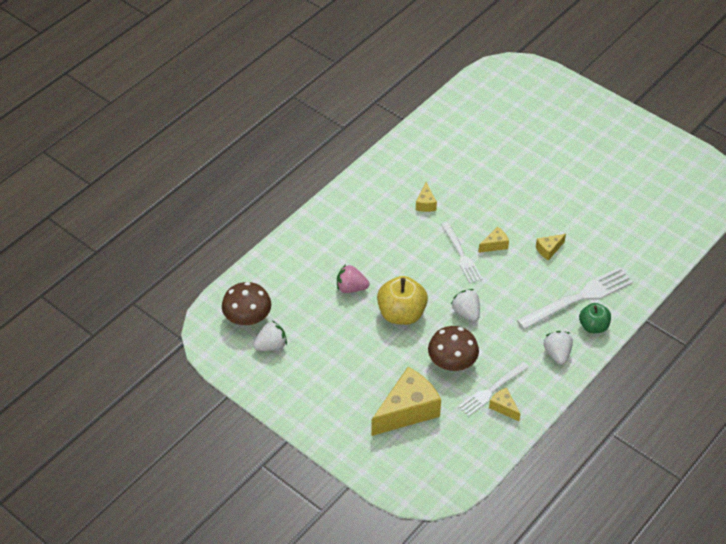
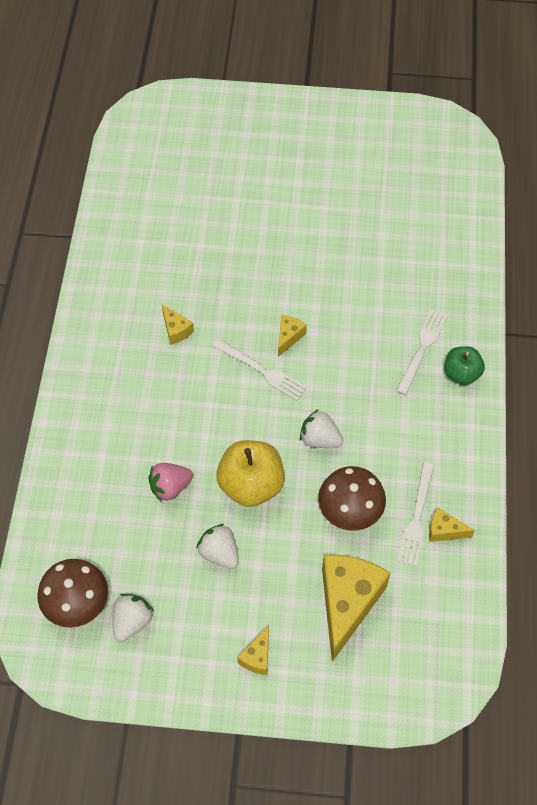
camera: 35 degrees left, 10 degrees up
white fork [517,267,633,330] -> white fork [396,309,448,395], size x0.64
yellow cheese [536,234,566,261] -> yellow cheese moved to [237,625,269,675]
white strawberry [544,331,573,365] -> white strawberry moved to [196,524,239,569]

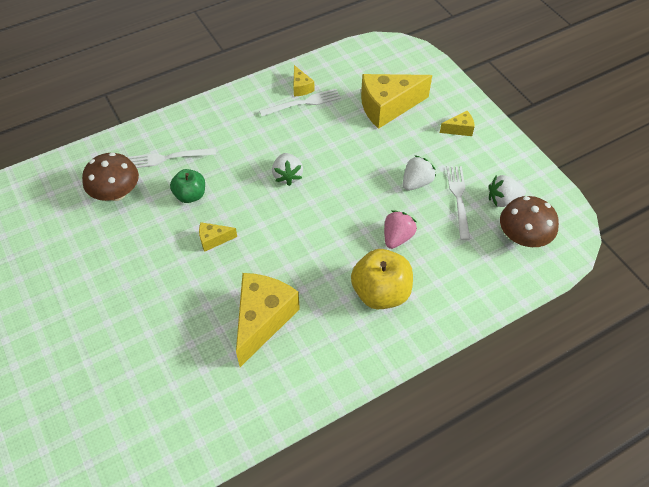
camera: 125 degrees left, 5 degrees down
pink strawberry [148,463,193,502] -> pink strawberry turned 90 degrees counterclockwise [384,210,417,249]
yellow cheese [162,304,194,345] -> yellow cheese [236,273,300,367], size x2.17
white strawberry [196,524,239,569] -> white strawberry turned 150 degrees counterclockwise [403,155,436,191]
white fork [213,339,307,401] -> white fork moved to [447,166,470,240]
yellow apple [216,440,285,507] -> yellow apple moved to [351,249,413,309]
brown mushroom [318,466,386,531] -> brown mushroom moved to [82,152,139,201]
green apple [444,346,485,385] -> green apple moved to [170,169,205,203]

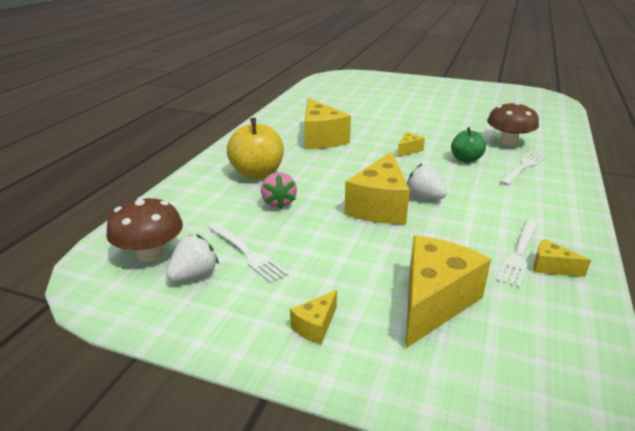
camera: 140 degrees right, 25 degrees down
white strawberry [403,155,436,191] -> none
none -> yellow cheese [344,151,410,224]

